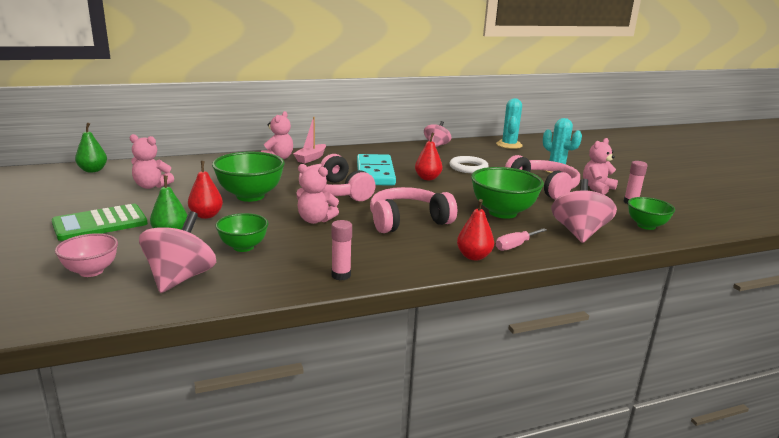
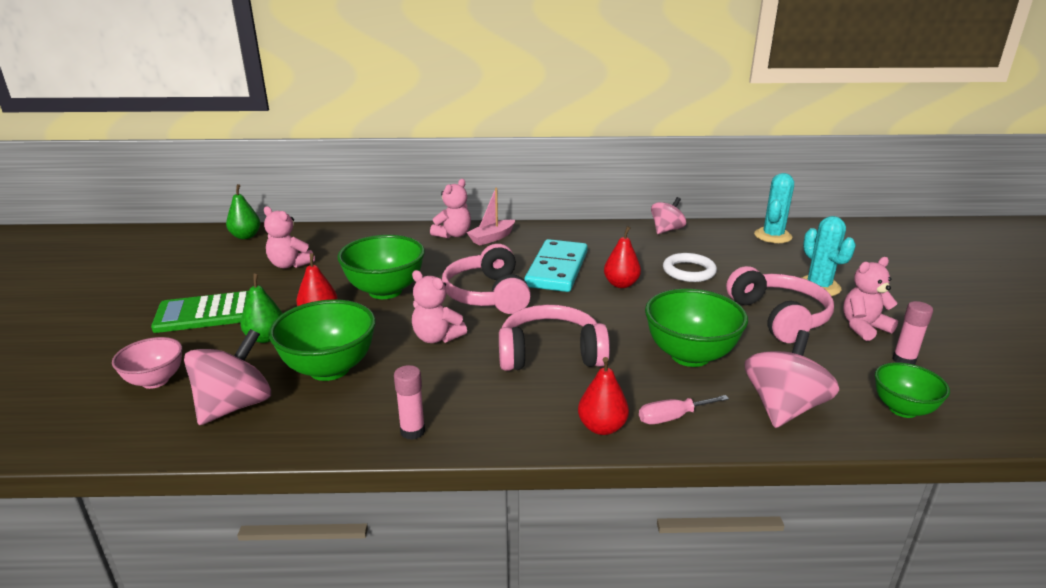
camera: 20 degrees right, 5 degrees up
green bowl [216,213,269,252] -> green bowl [269,299,376,381], size x1.64

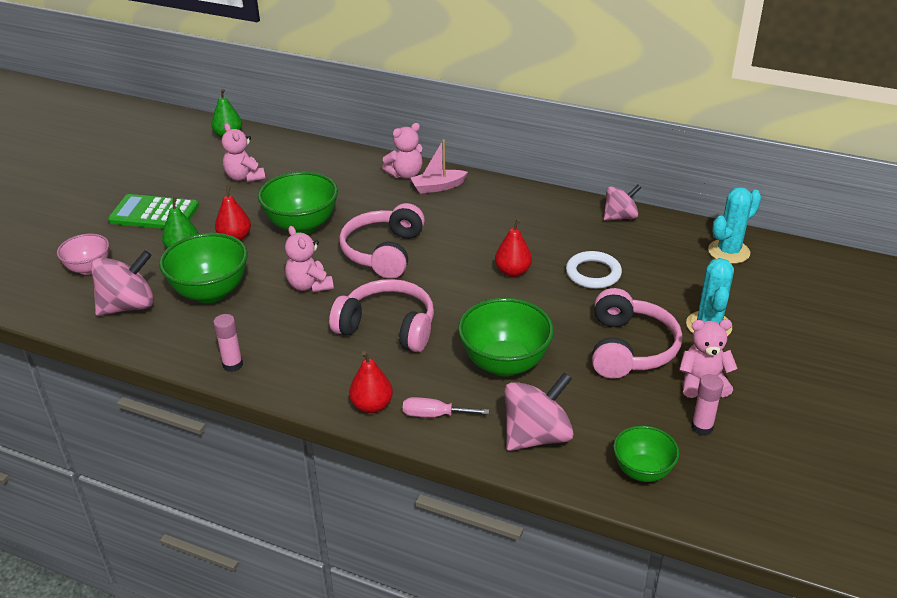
camera: 25 degrees right, 10 degrees up
turquoise domino [524,239,588,292] -> none

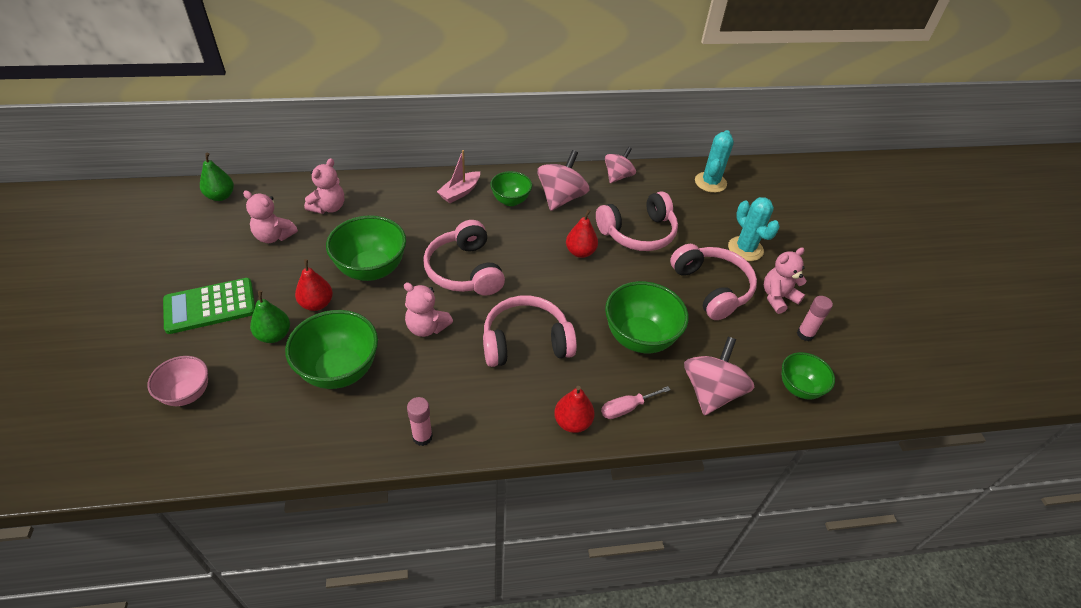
camera: 35 degrees left, 10 degrees up
pink spinning top [91,250,154,316] -> pink spinning top moved to [537,150,589,211]
pink teddy bear [382,123,422,179] -> pink teddy bear moved to [304,158,344,214]
white ring [566,251,622,289] -> pink headphones [596,191,678,251]
none -> green bowl [490,171,532,206]

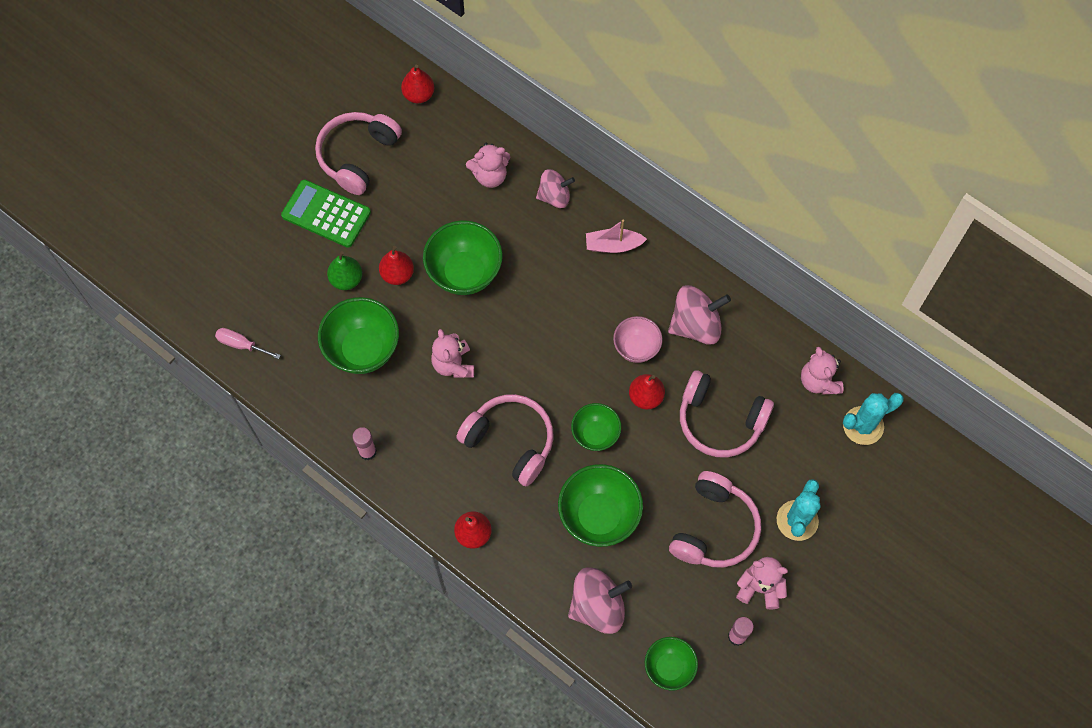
camera: 50 degrees right, 20 degrees up
pink bowl [147,356,208,406] -> pink bowl moved to [613,316,663,363]
green pear [200,153,234,201] -> red pear [401,65,435,103]
pink teddy bear [243,190,298,243] -> pink teddy bear moved to [801,347,843,395]
pink headphones [423,220,505,296] -> pink headphones moved to [315,112,402,195]
green bowl [490,171,532,206] -> green bowl moved to [571,403,621,451]
pink screwdriver [601,386,670,419] -> pink screwdriver moved to [215,328,281,359]
pink spinning top [605,147,636,183] -> pink spinning top moved to [536,169,575,208]

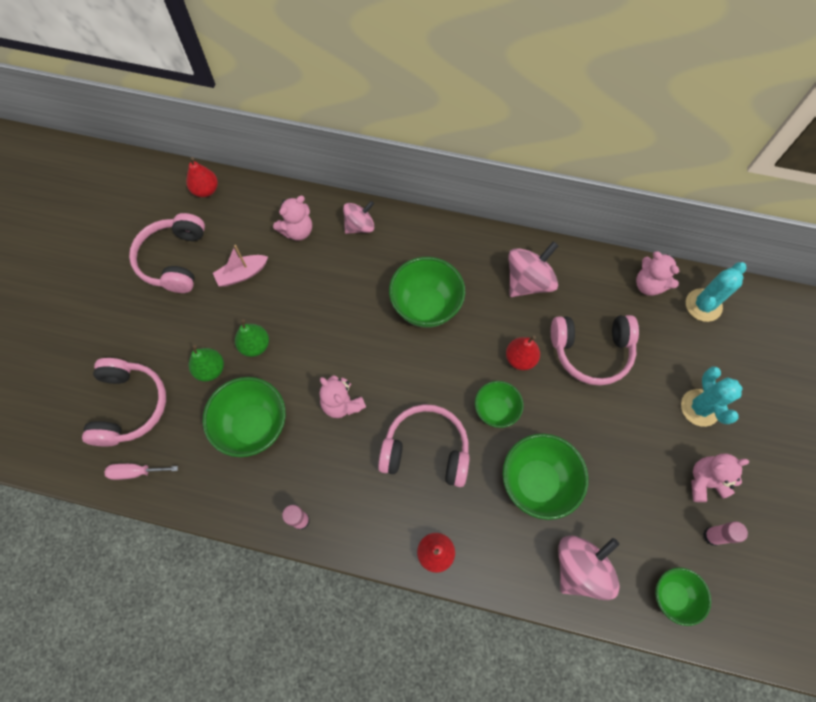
camera: 25 degrees left, 0 degrees up
green calculator [281,179,371,248] -> none
red pear [379,246,414,285] -> green pear [235,319,269,357]
green bowl [423,220,503,295] -> green bowl moved to [389,257,465,328]
pink boat [586,219,647,253] -> pink boat moved to [213,245,268,287]
pink bowl [613,316,663,363] -> none
pink headphones [669,471,761,568] -> pink headphones moved to [82,358,166,447]

